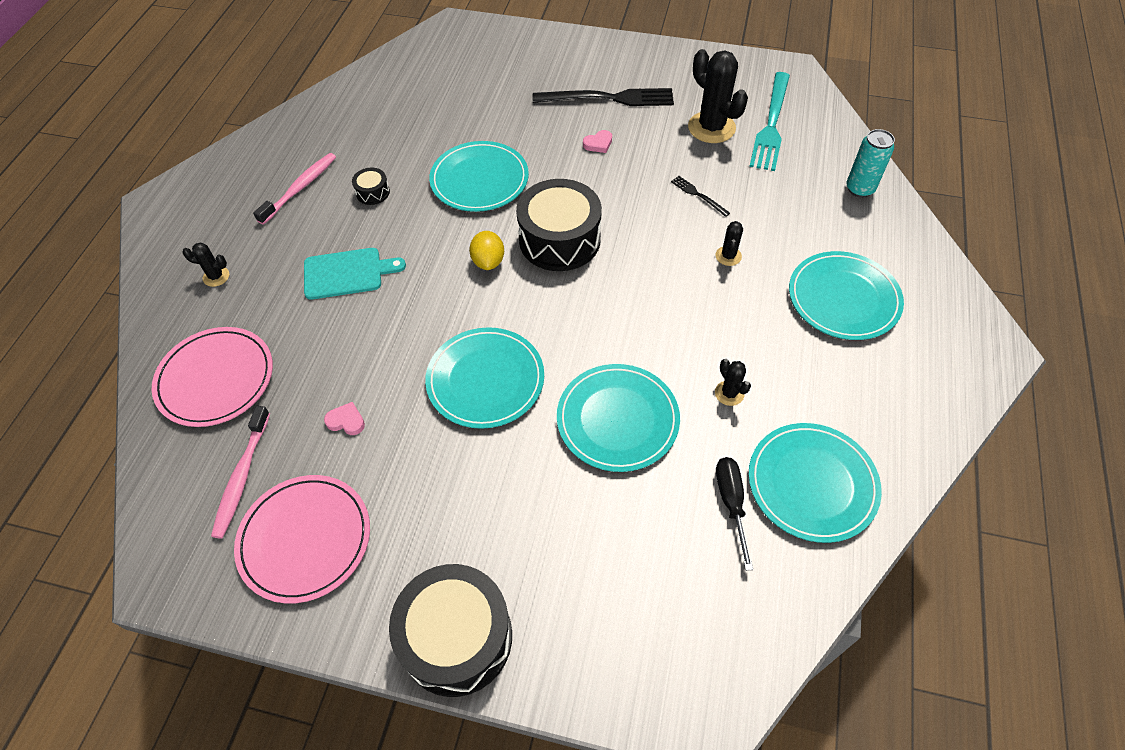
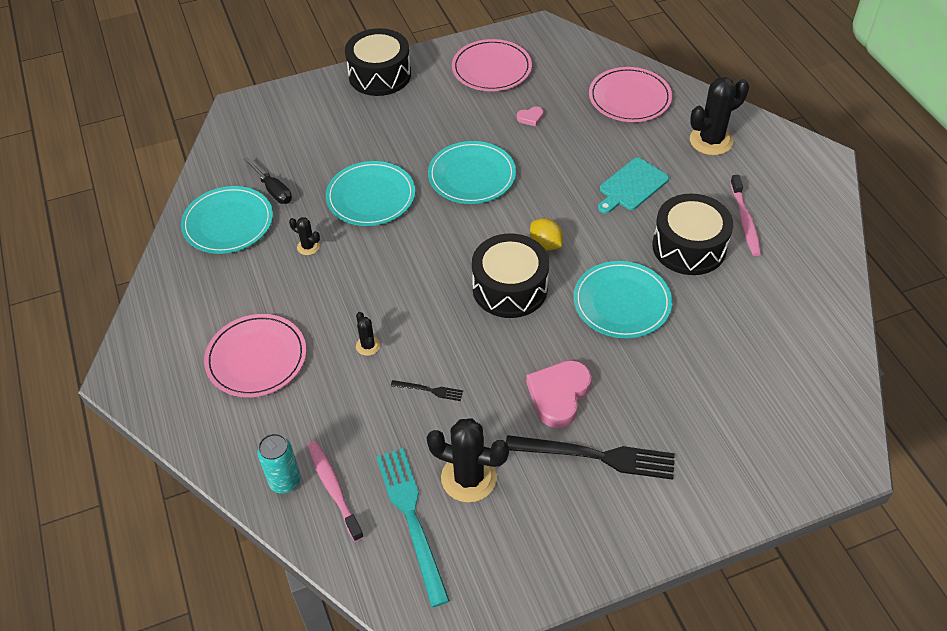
camera: 145 degrees right, 5 degrees down
black cactus [182,242,229,287] -> black cactus [690,77,749,155], size x2.06
pink toothbrush [211,406,270,539] -> pink toothbrush moved to [307,441,364,542]
black drum [352,168,390,205] -> black drum [653,193,733,275], size x2.31
black fork [533,88,674,106] -> black fork turned 135 degrees counterclockwise [506,435,675,480]
pink heart [583,130,612,153] -> pink heart [526,360,592,428], size x2.17
turquoise plate [789,251,904,340] -> pink plate [204,314,306,397]

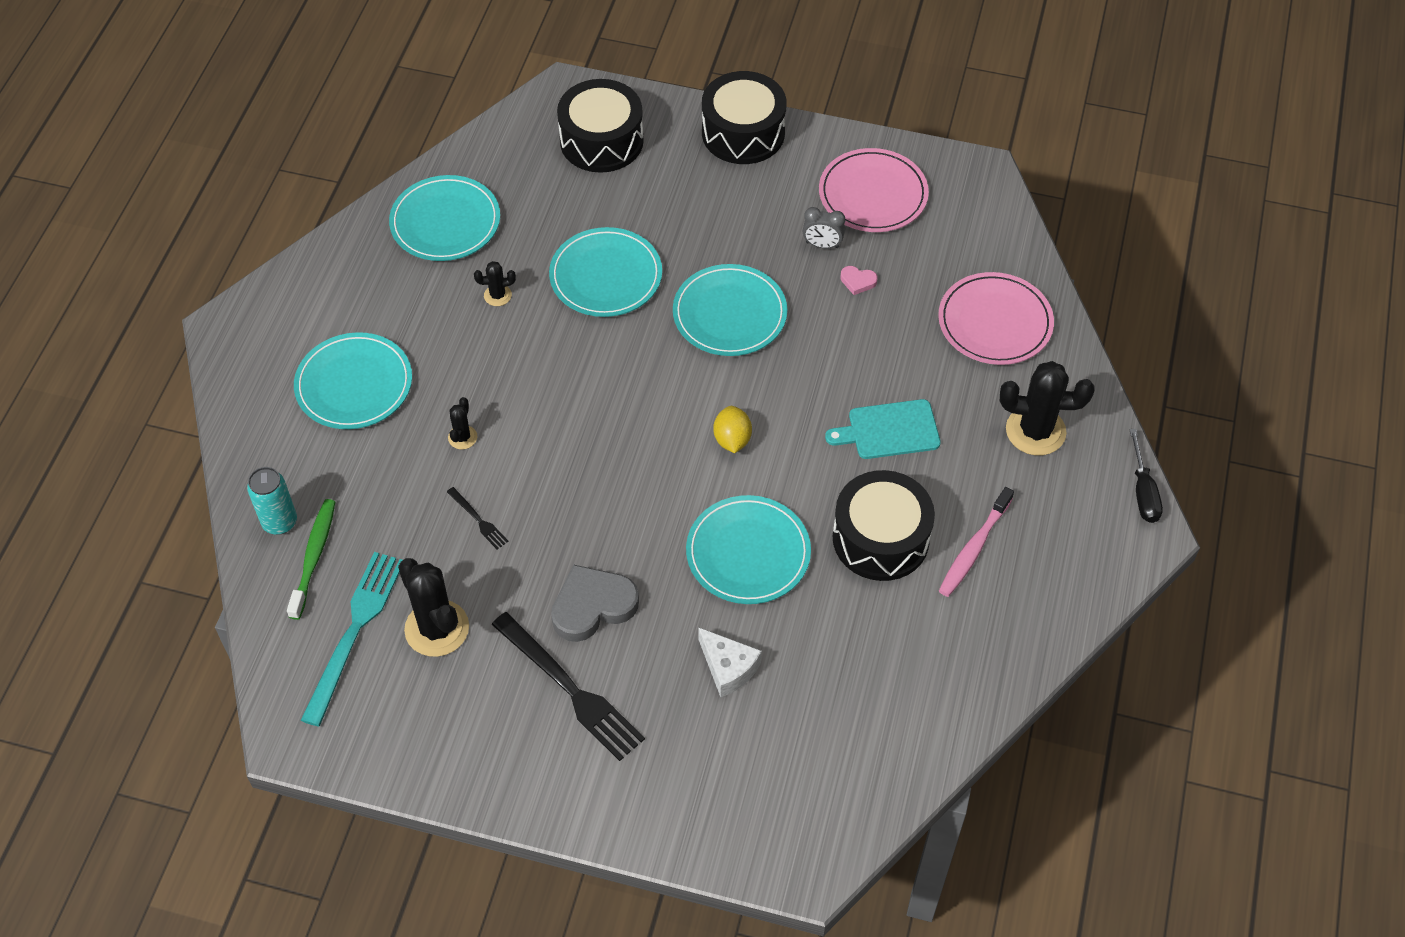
camera: 35 degrees right, 5 degrees up
pink plate [204,314,306,397] -> turquoise plate [294,332,412,429]
black screwdriver [243,157,292,204] -> black screwdriver moved to [1129,429,1163,523]
black cactus [289,217,320,255] -> black cactus turned 75 degrees counterclockwise [474,261,516,306]
pink toothbrush [307,441,364,542] -> green toothbrush [287,499,335,620]
black drum [472,233,549,318] -> black drum moved to [557,79,644,173]
pink heart [526,360,592,428] -> grey heart [551,565,639,642]
none -> white cheese [698,627,762,697]
none -> grey clock [803,207,845,249]

